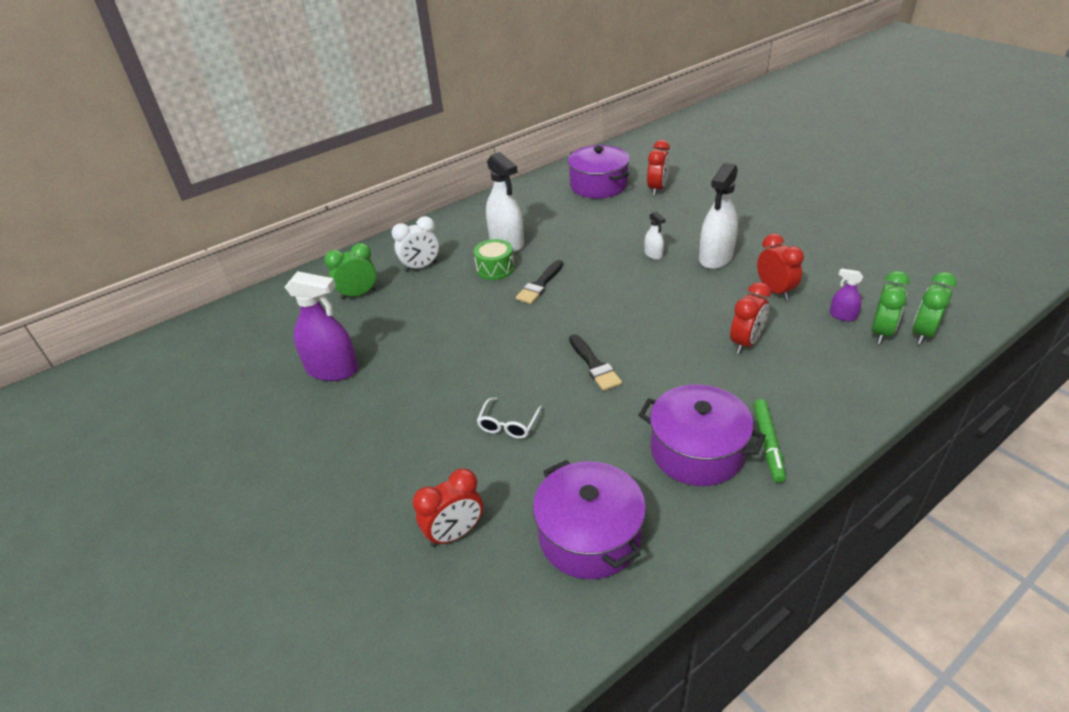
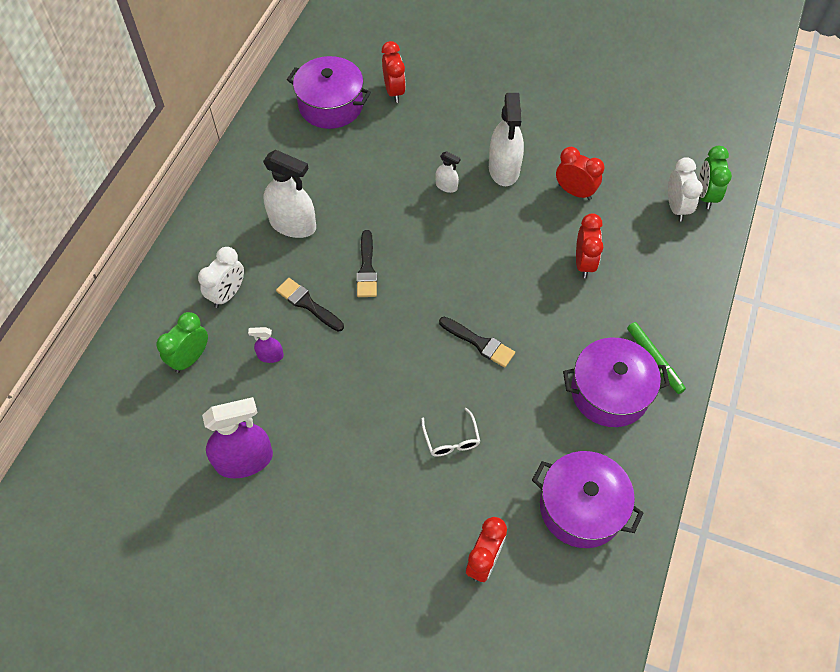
camera: 35 degrees left, 20 degrees up
green drum [474,239,514,280] -> none
purple spray bottle [830,268,863,321] -> purple spray bottle moved to [248,327,284,363]
green clock [871,271,910,344] -> white clock [668,157,703,221]
none -> black brush [276,278,344,331]

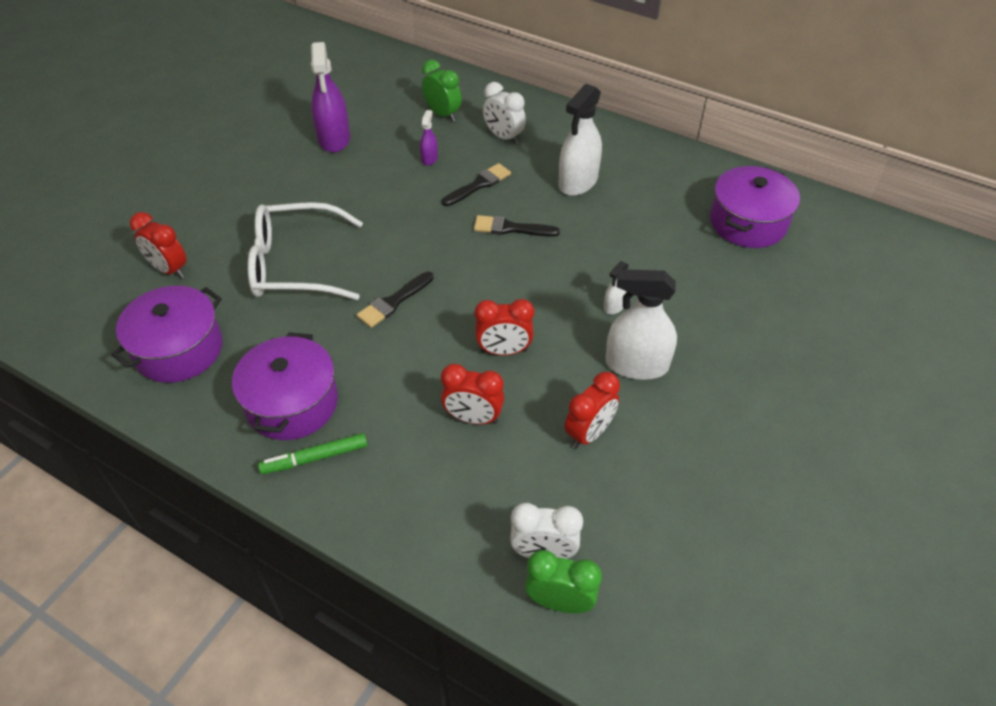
camera: 100 degrees right, 10 degrees down
red clock [382,41,406,103] -> red clock moved to [475,299,534,355]
white glasses [421,408,480,457] -> white glasses [248,202,363,300], size x2.26

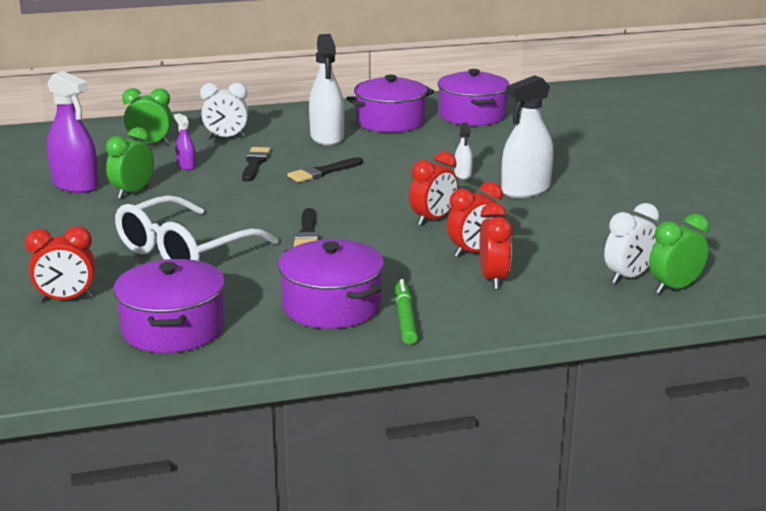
camera: 45 degrees left, 25 degrees down
green marker [258,433,367,474] -> green marker turned 150 degrees clockwise [395,279,418,345]
red clock [565,372,620,449] -> red clock moved to [480,203,512,290]
none -> green clock [106,127,154,199]
none -> purple pot [346,75,434,133]

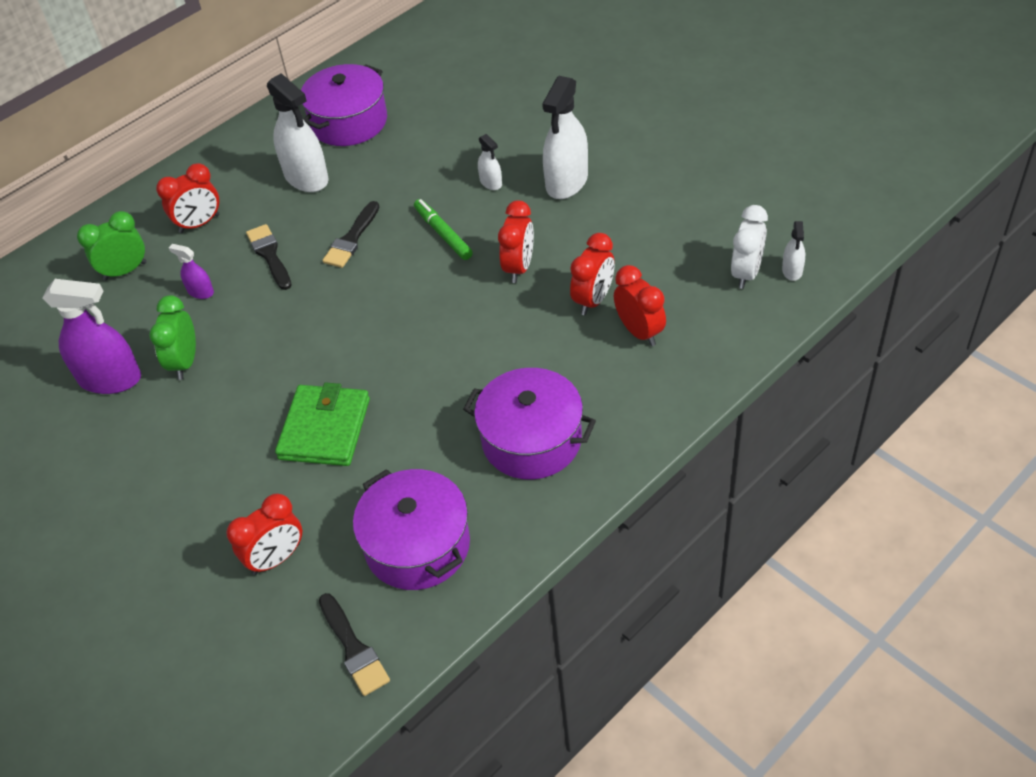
camera: 25 degrees left, 25 degrees up
white glasses [115,195,279,261] -> green wallet [275,382,370,466]
white clock [200,83,248,139] -> red clock [156,163,219,233]
black brush [294,208,319,246] -> black brush moved to [319,593,390,696]
green marker [395,279,418,345] -> green marker moved to [414,199,473,260]
purple pot [437,69,510,126] -> none
green clock [649,214,709,294] -> white spray bottle [782,221,805,281]

